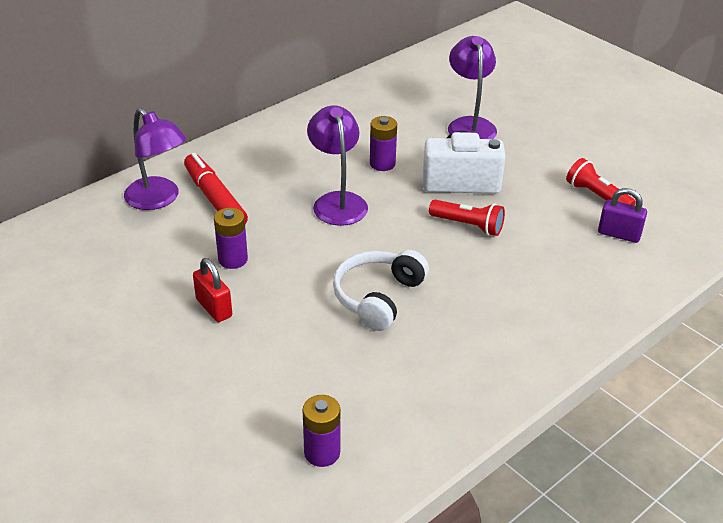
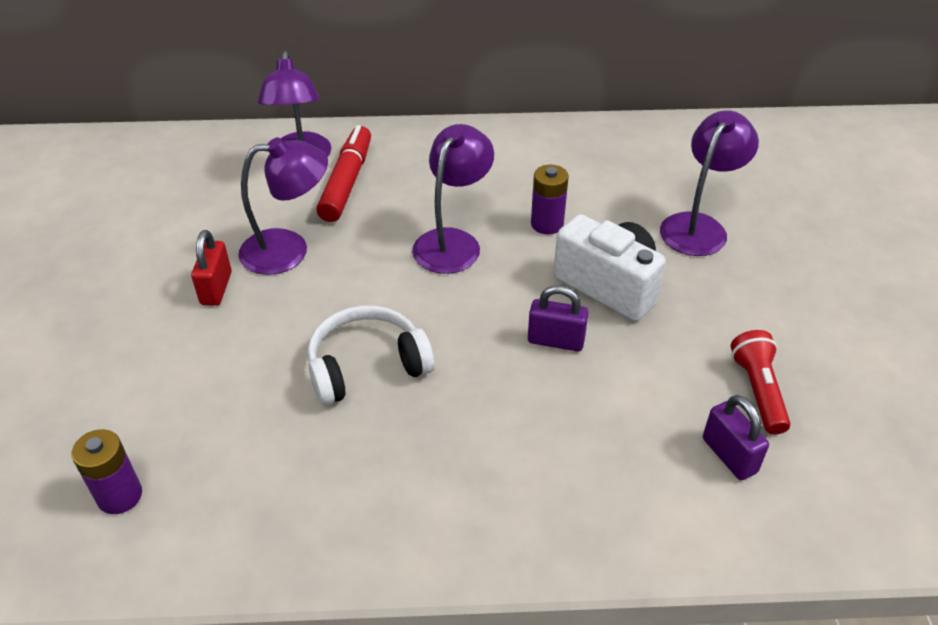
camera: 40 degrees right, 5 degrees up
purple battery [214,208,248,269] -> purple lamp [238,137,328,275]
red flashlight [429,200,505,236] -> purple padlock [528,286,589,351]

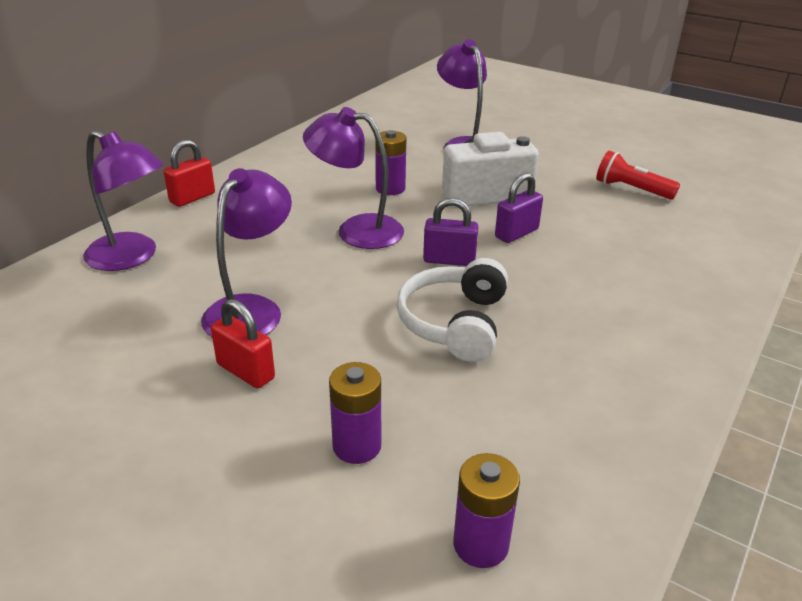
camera: 55 degrees left, 10 degrees down
red marker [316,125,371,222] -> none
purple lamp [412,124,494,274] -> purple lamp turned 45 degrees counterclockwise [303,107,404,249]
purple padlock [703,395,769,480] -> purple padlock moved to [423,198,478,266]
none -> red padlock [164,140,215,207]
none -> purple battery [329,362,381,464]

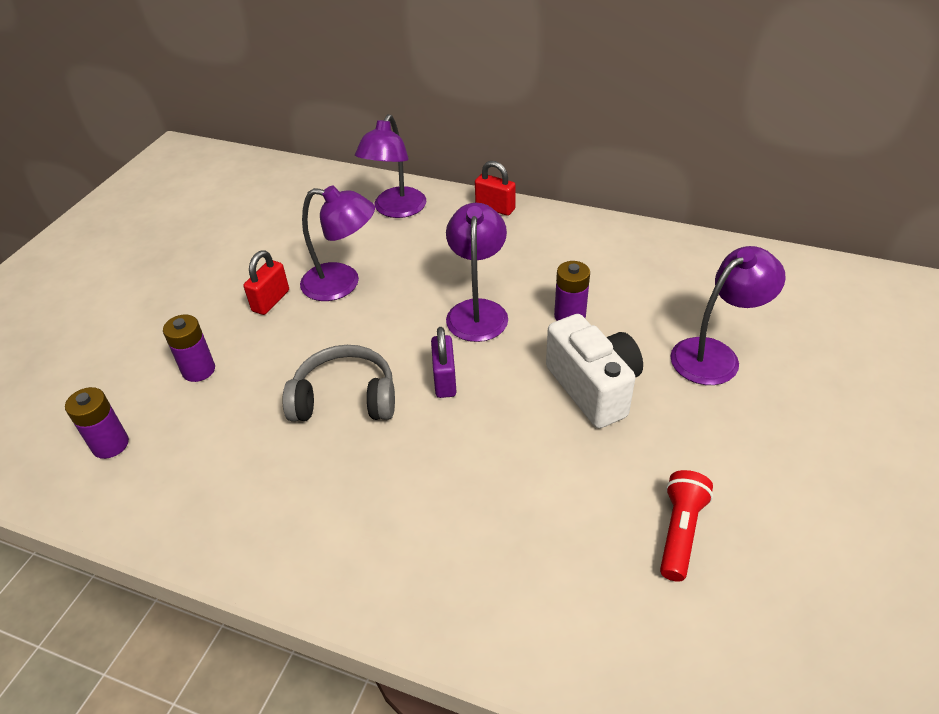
camera: 80 degrees right, 10 degrees up
white headphones [396,258,508,362] -> grey headphones [282,345,395,421]
purple padlock [495,173,543,243] -> none

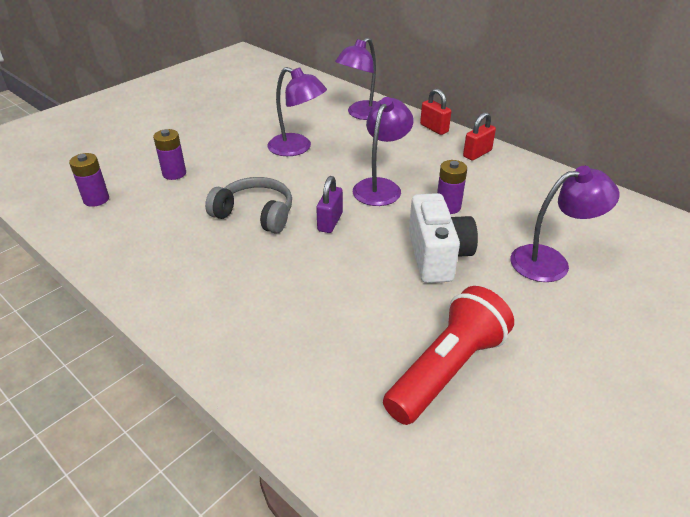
camera: 20 degrees right, 5 degrees down
red padlock [244,250,289,315] -> red padlock moved to [463,112,496,161]
red flashlight [660,470,713,582] -> red flashlight [383,286,514,425], size x1.70

